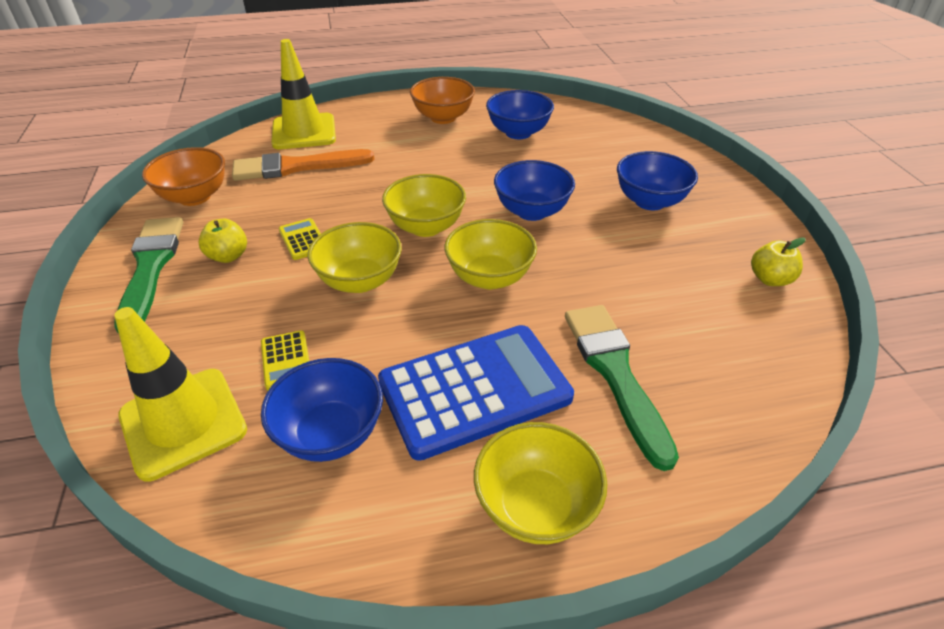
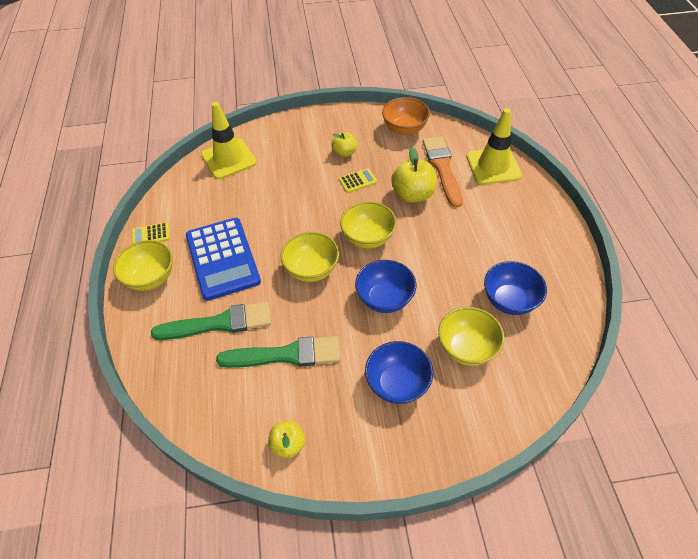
camera: 95 degrees right, 10 degrees up
green brush [115,217,183,333] -> green brush moved to [216,336,340,368]
yellow calculator [261,330,309,390] -> yellow calculator moved to [132,222,170,244]
blue bowl [261,358,383,462] -> none
yellow bowl [308,222,402,293] -> yellow bowl moved to [438,307,505,366]
orange bowl [410,77,475,124] -> none
none -> yellow apple [391,147,437,203]

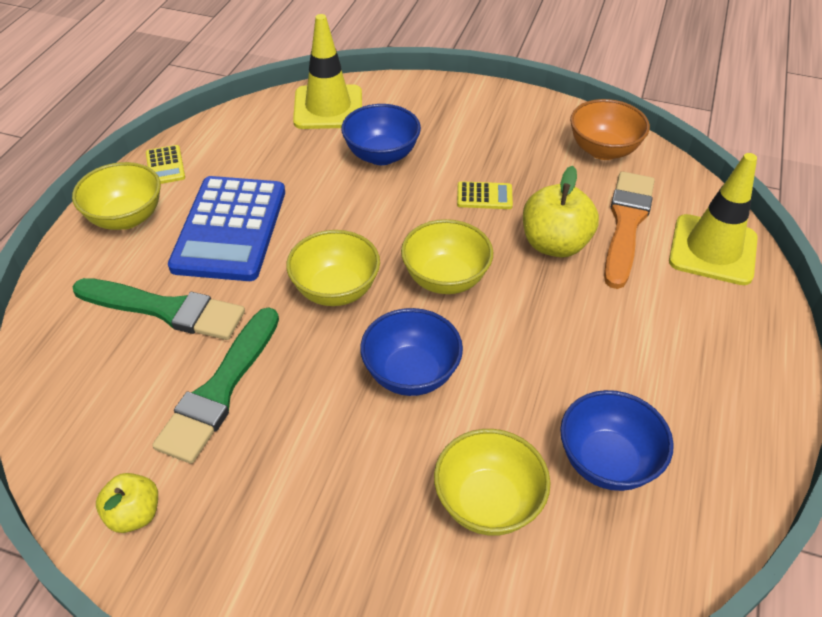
camera: 25 degrees right, 5 degrees down
yellow calculator [132,222,170,244] -> yellow calculator turned 120 degrees counterclockwise [146,145,185,184]
green brush [216,336,340,368] -> green brush turned 90 degrees clockwise [152,307,279,464]
yellow apple [332,132,357,157] -> none
blue bowl [365,341,433,404] -> blue bowl moved to [341,104,421,165]

